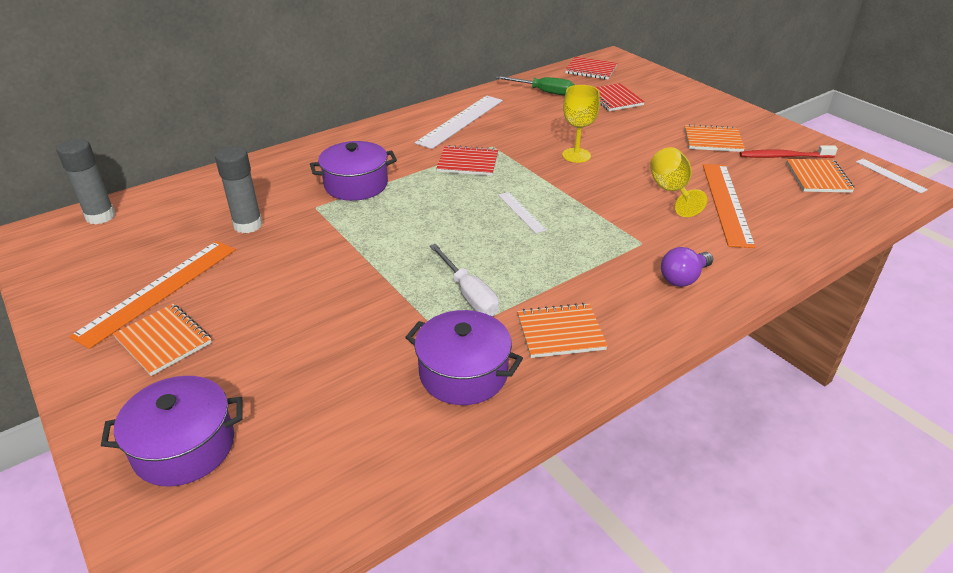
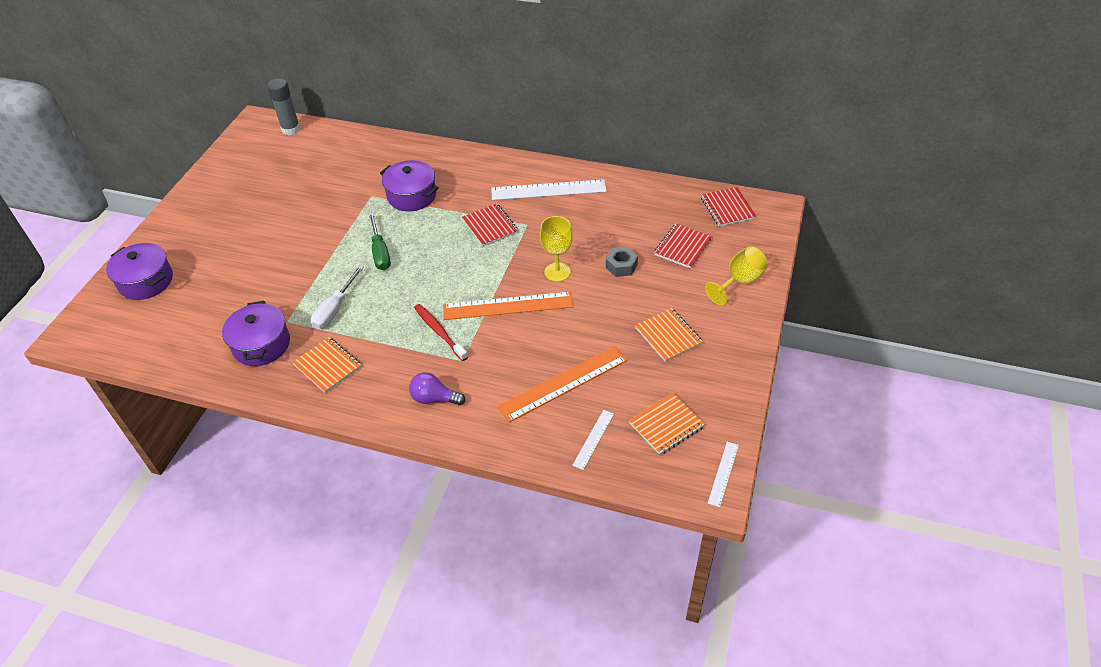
camera: 55 degrees right, 10 degrees up
orange ruler [69,241,236,349] -> orange ruler moved to [443,292,574,320]
orange notebook [113,304,212,376] -> none
grey glue stick [215,147,263,233] -> none
green screwdriver [496,76,574,96] -> green screwdriver moved to [369,212,391,270]
white ruler [499,192,547,233] -> white ruler moved to [572,410,614,470]
yellow goblet [650,147,708,217] -> yellow goblet moved to [705,246,768,305]
red toothbrush [740,145,838,158] -> red toothbrush moved to [414,304,468,361]
none -> grey nut [606,247,638,277]

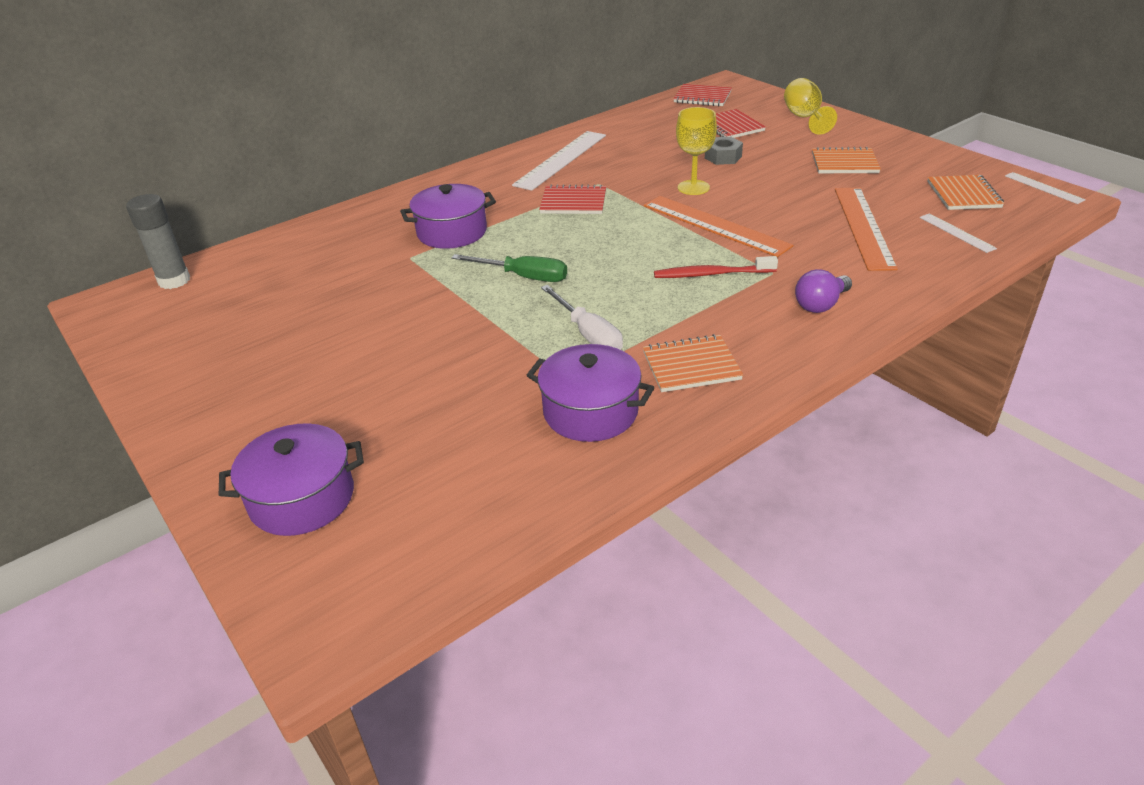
camera: 55 degrees left, 10 degrees down
orange ruler [443,292,574,320] -> orange ruler turned 75 degrees counterclockwise [644,196,793,257]

